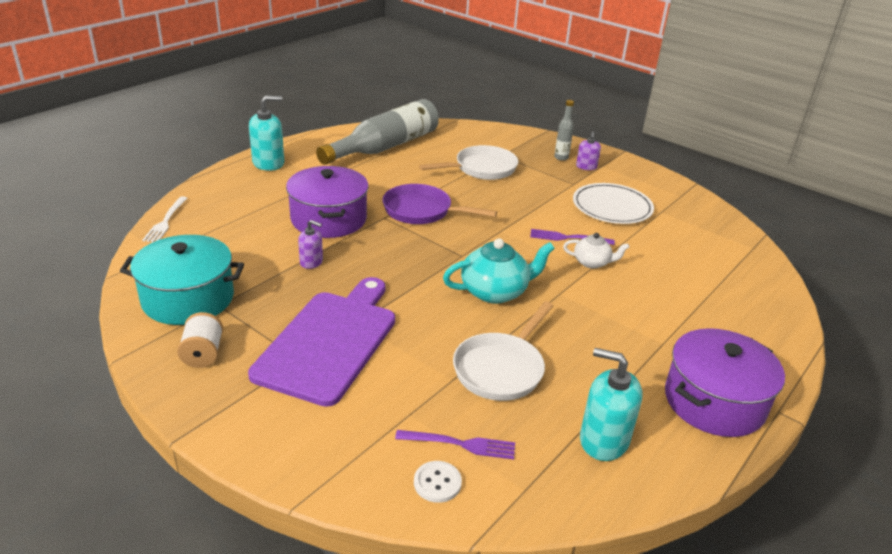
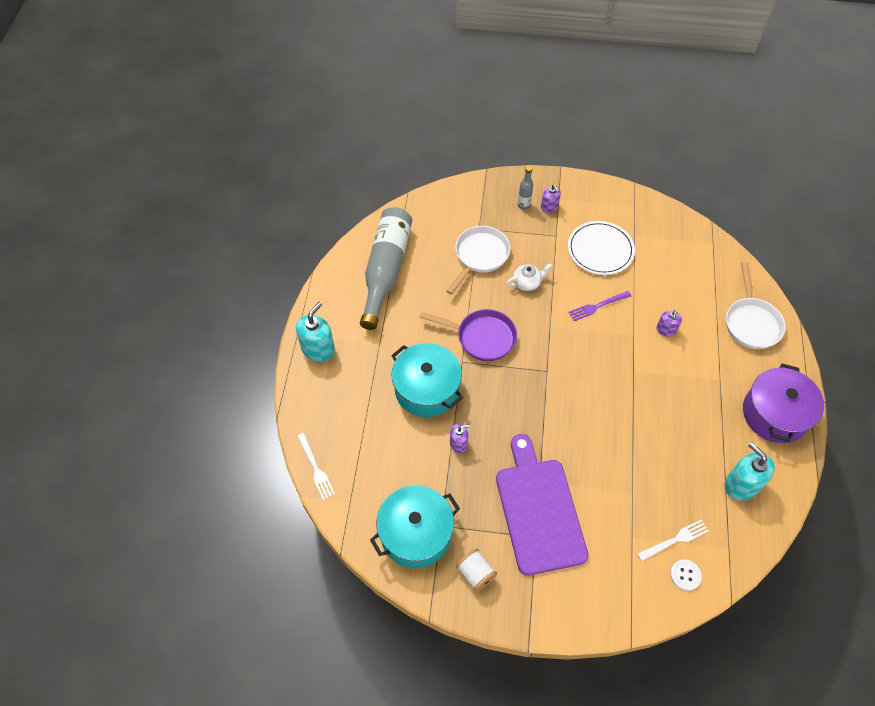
camera: 30 degrees left, 25 degrees up
purple pot [286,166,369,238] -> turquoise pot [391,343,463,417]
purple pan [382,184,497,224] -> purple pan turned 150 degrees counterclockwise [419,309,517,361]
purple fork [395,430,515,460] -> white fork [637,519,709,561]
turquoise teapot [443,238,555,304] -> none
white pan [453,301,553,401] -> white pan moved to [726,262,786,349]
white teapot [563,233,629,269] -> white teapot moved to [507,263,552,291]
turquoise soap dispenser [580,348,642,461] -> turquoise soap dispenser turned 60 degrees clockwise [725,443,775,501]
none -> purple soap dispenser [656,310,682,336]

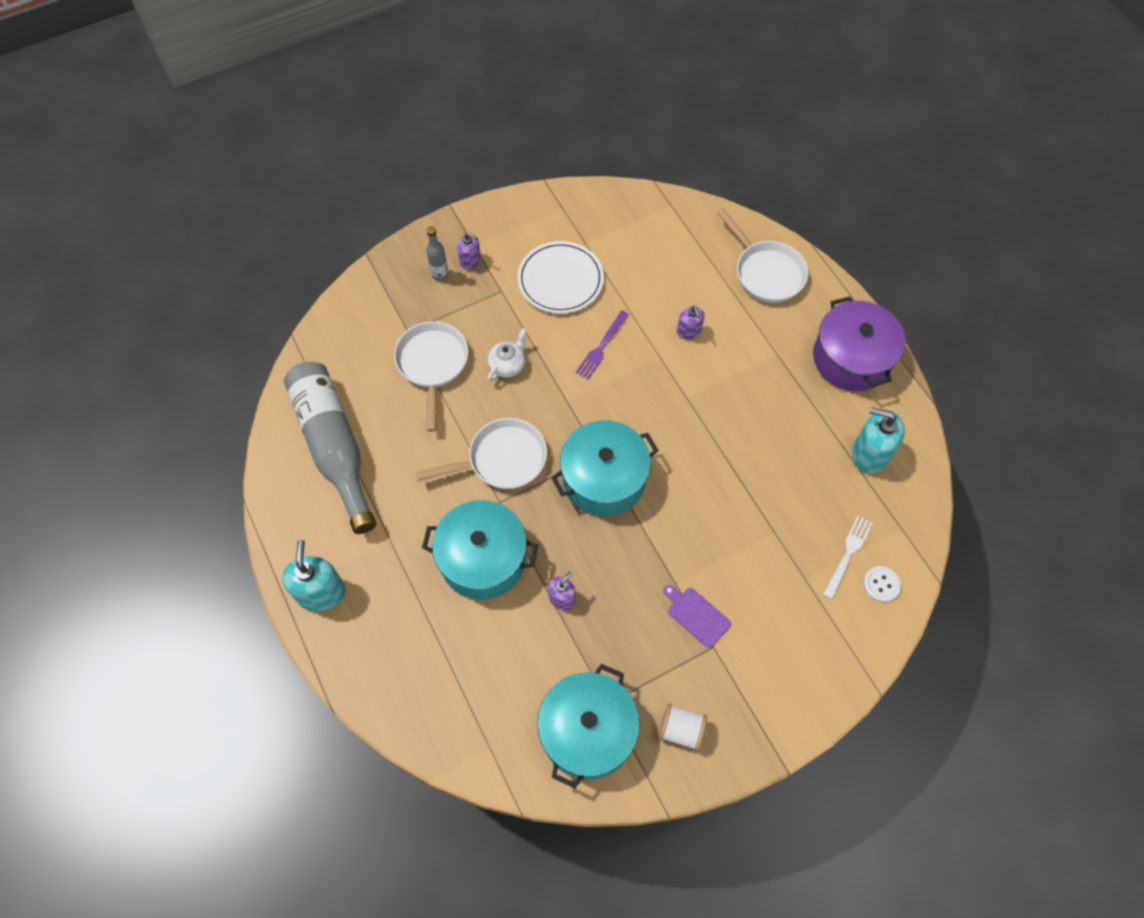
camera: 35 degrees left, 5 degrees up
white fork [297,433,335,500] -> none
purple pan [419,309,517,361] -> white pan [416,418,547,489]
purple cutting board [496,434,589,575] -> purple cutting board [663,585,731,648], size x0.41
none -> turquoise pot [551,420,659,516]

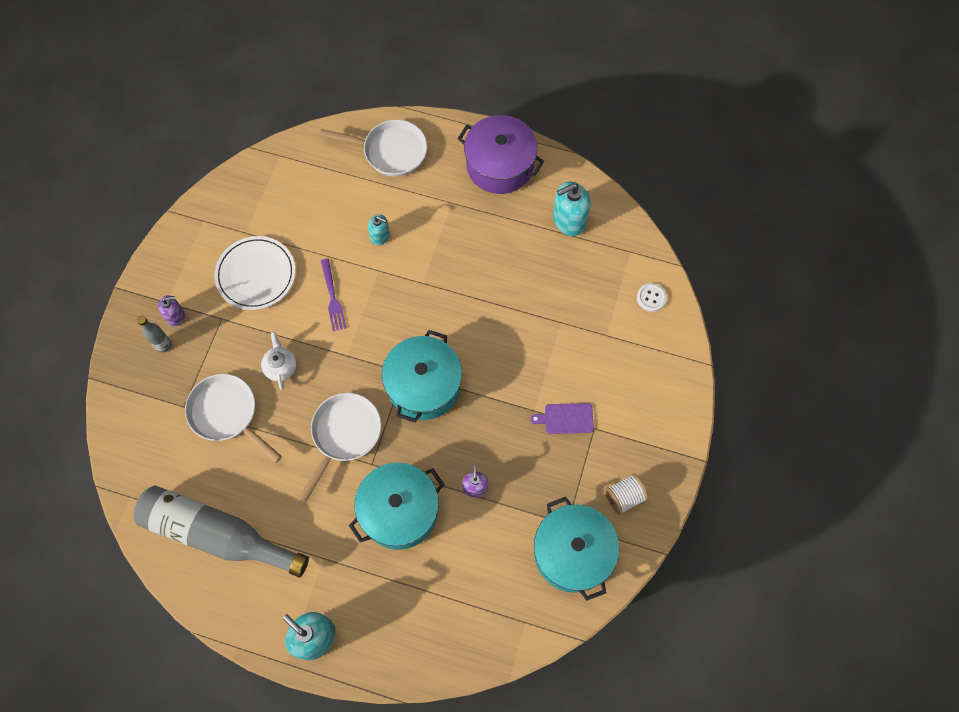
camera: 45 degrees left, 5 degrees up
purple soap dispenser [677,306,705,340] -> turquoise soap dispenser [368,214,390,246]
white fork [823,516,873,600] -> none

